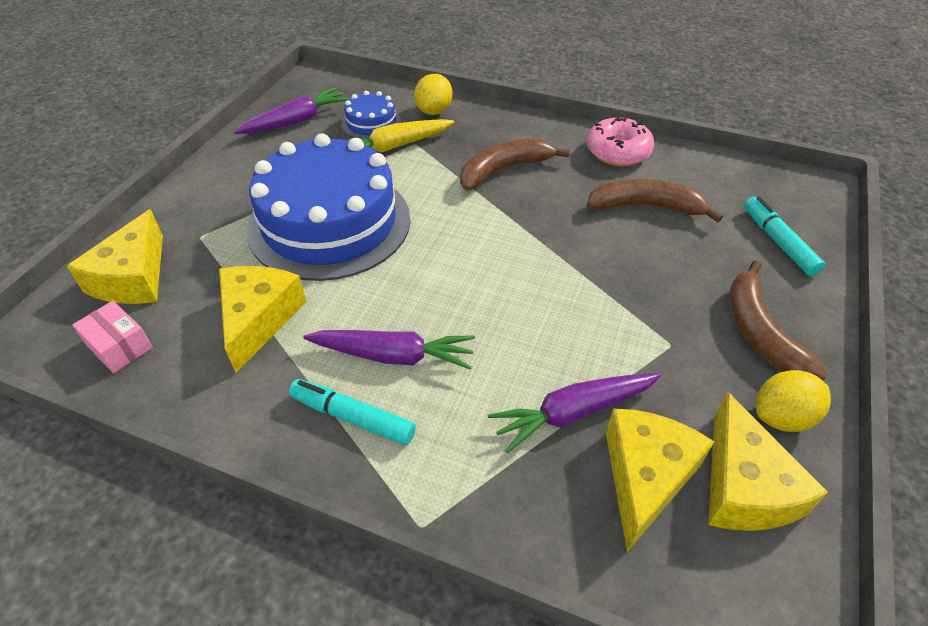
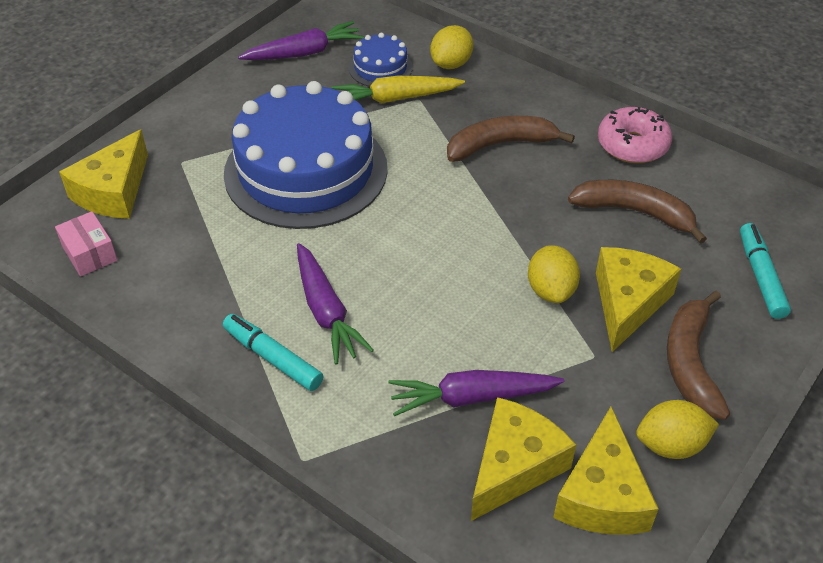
camera: 15 degrees right, 0 degrees up
yellow cheese [219,266,306,373] -> yellow cheese moved to [596,247,681,352]
purple carrot [303,330,475,370] -> purple carrot turned 45 degrees clockwise [297,243,374,365]
none -> yellow lemon [528,245,580,303]

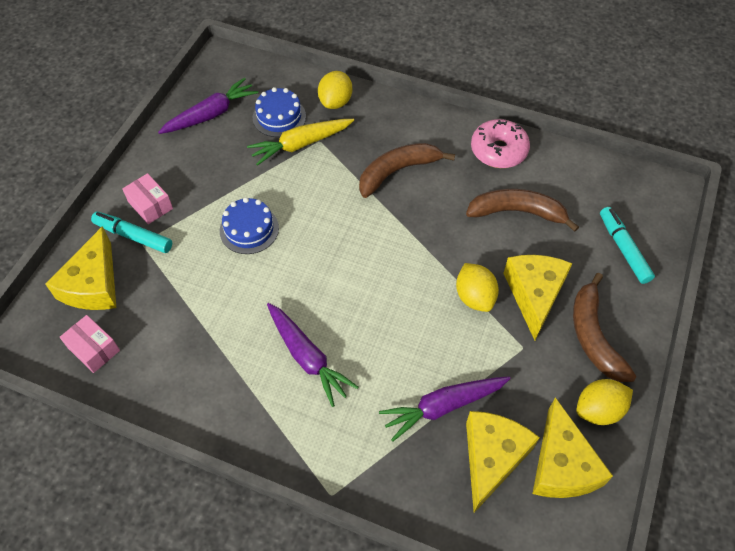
camera: 15 degrees left, 10 degrees up
turquoise marker [223,314,323,391] -> turquoise marker moved to [91,212,172,253]
blue cake [224,81,388,229] -> blue cake [220,197,279,254], size x0.44
none -> pink box [122,173,173,224]

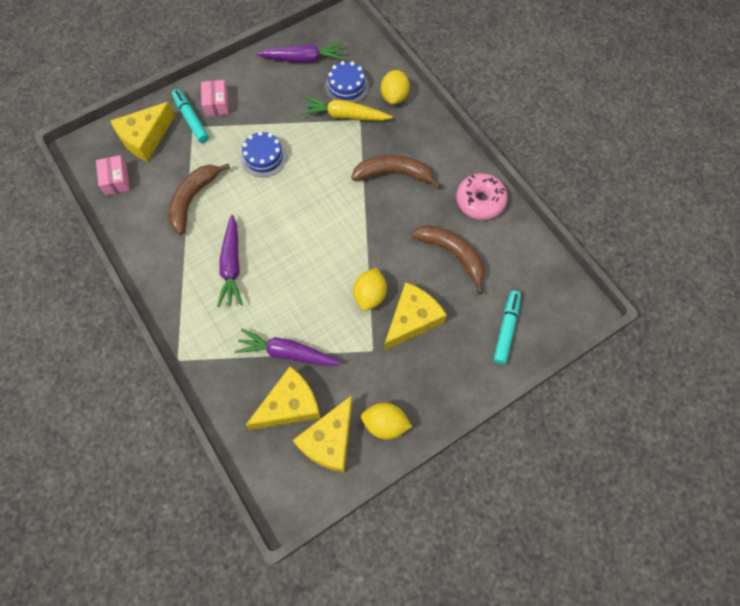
camera: 35 degrees right, 10 degrees up
yellow lemon [318,71,352,109] -> yellow lemon turned 45 degrees counterclockwise [381,70,410,105]
brown banana [573,273,636,382] -> brown banana moved to [168,163,230,235]

